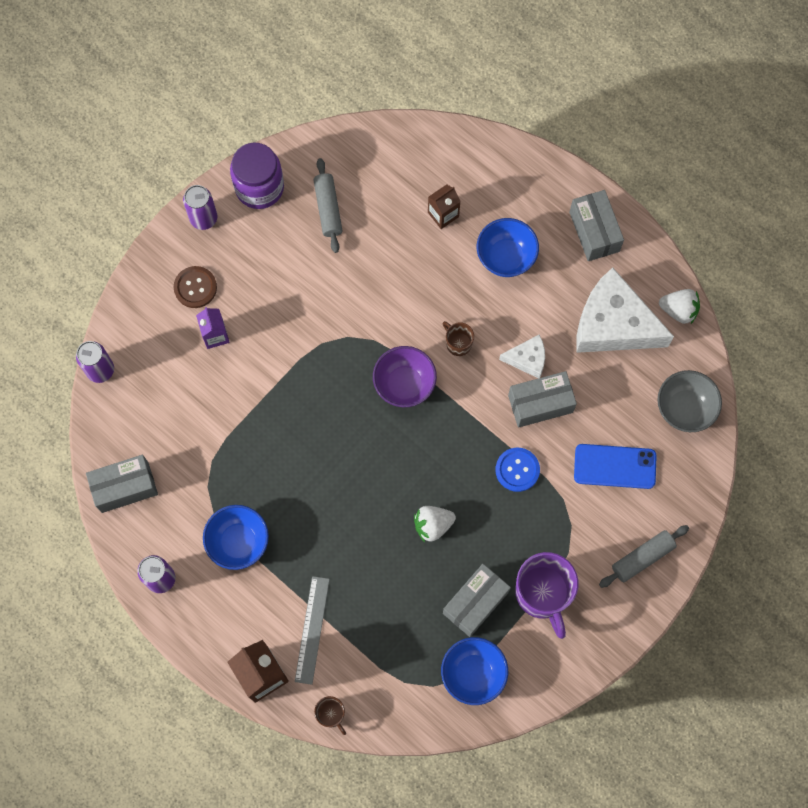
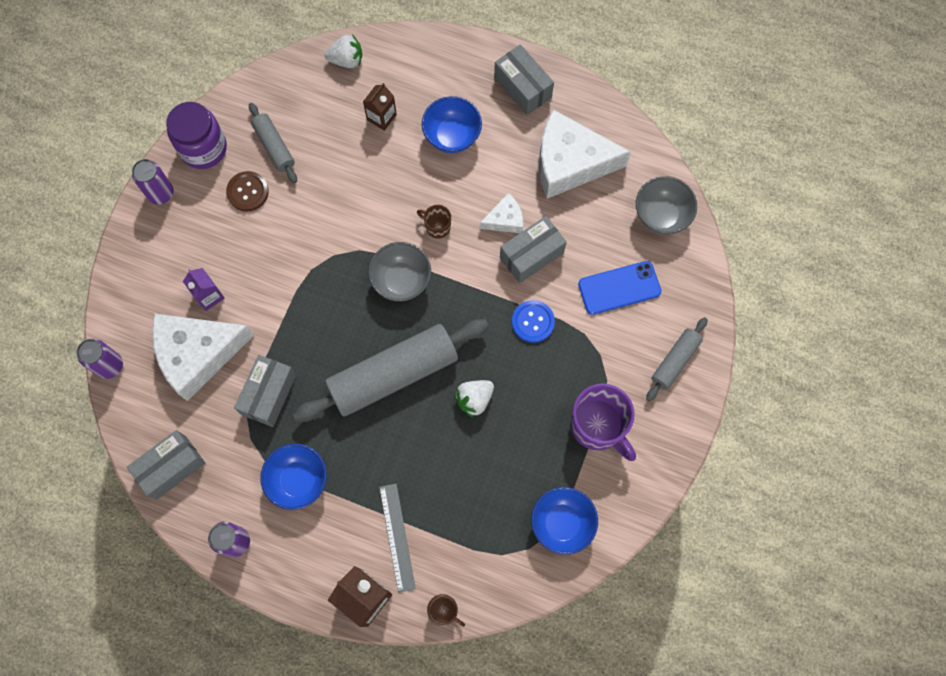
camera: 20 degrees left, 0 degrees up
brown button [174,266,217,308] -> brown button moved to [226,171,269,211]
purple bowl [373,346,437,407] -> grey bowl [368,242,431,301]
grey box [443,564,511,637] -> grey box moved to [234,355,296,427]
white strawberry [659,289,700,324] -> white strawberry moved to [325,34,362,68]
none -> white cheese [152,313,254,401]
none -> grey rolling pin [293,319,489,422]

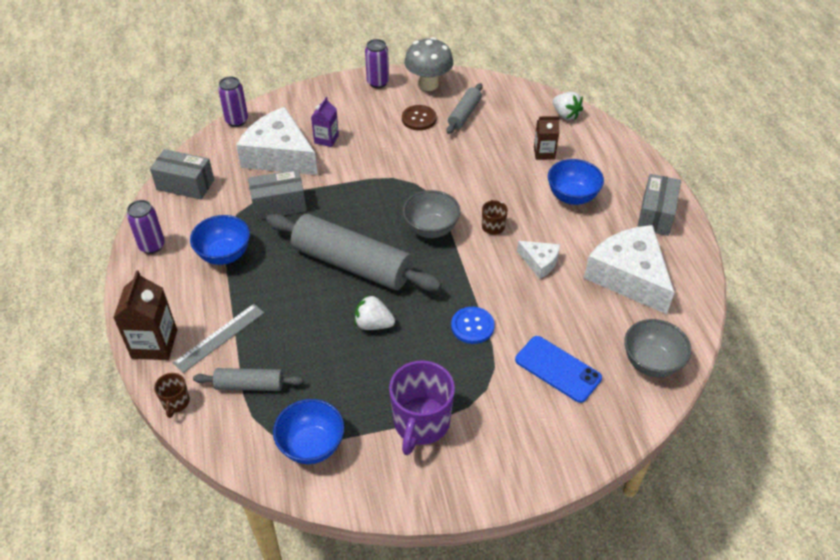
camera: 55 degrees right, 25 degrees down
purple jar [166,102,227,169] -> grey mushroom [404,37,454,91]
grey box [500,216,567,283] -> none
grey rolling pin [646,317,708,401] -> grey rolling pin moved to [193,368,303,391]

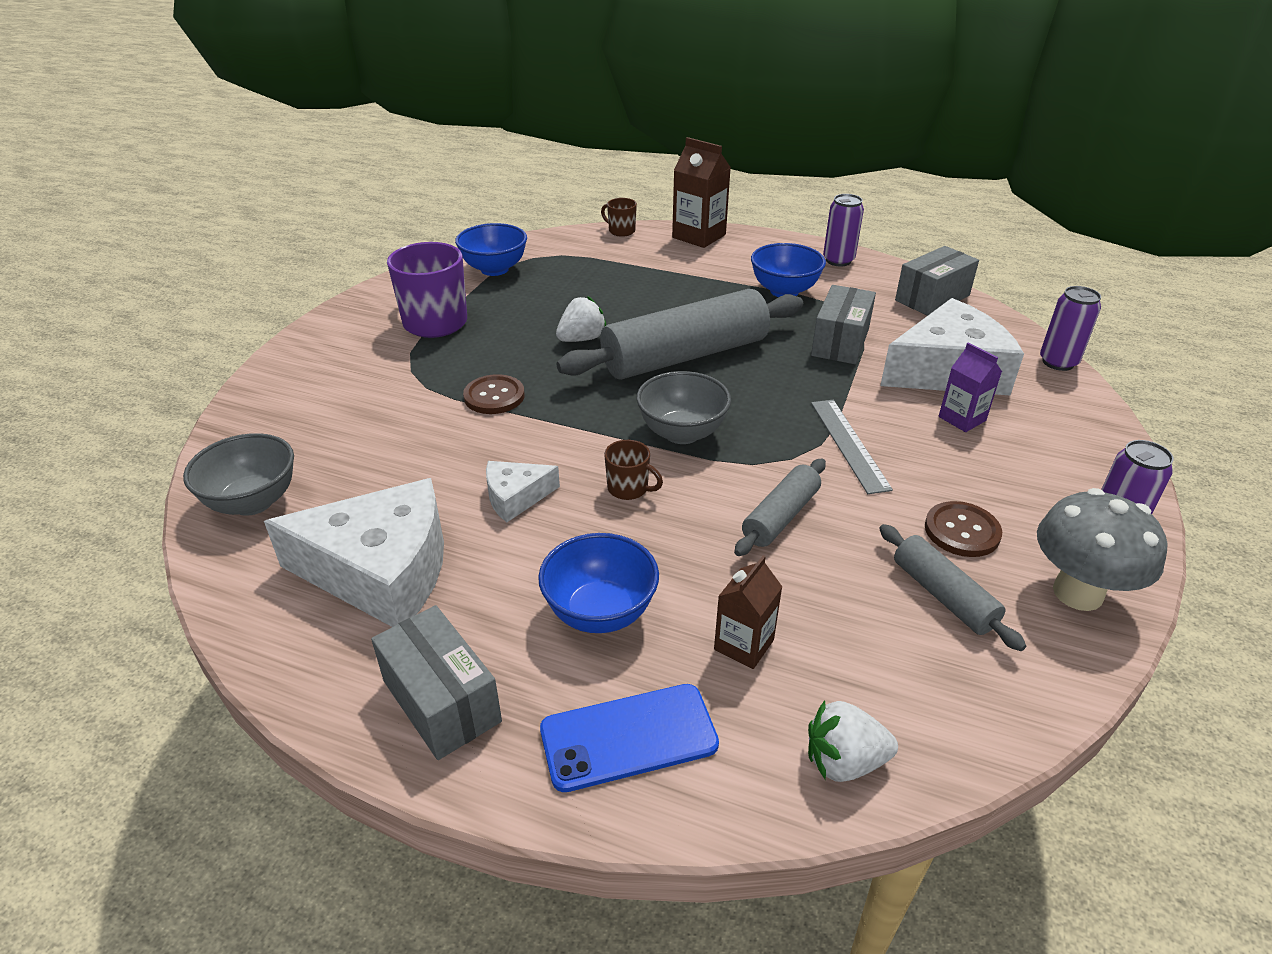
camera: 125 degrees right, 10 degrees down
grey ruler [173,304,264,373] -> grey ruler moved to [811,400,893,494]
grey rolling pin [193,368,303,391] -> grey rolling pin moved to [734,458,826,556]
blue button [451,307,495,344] -> brown button [463,374,525,414]
blue phone [515,336,602,403] -> blue phone moved to [540,684,719,792]

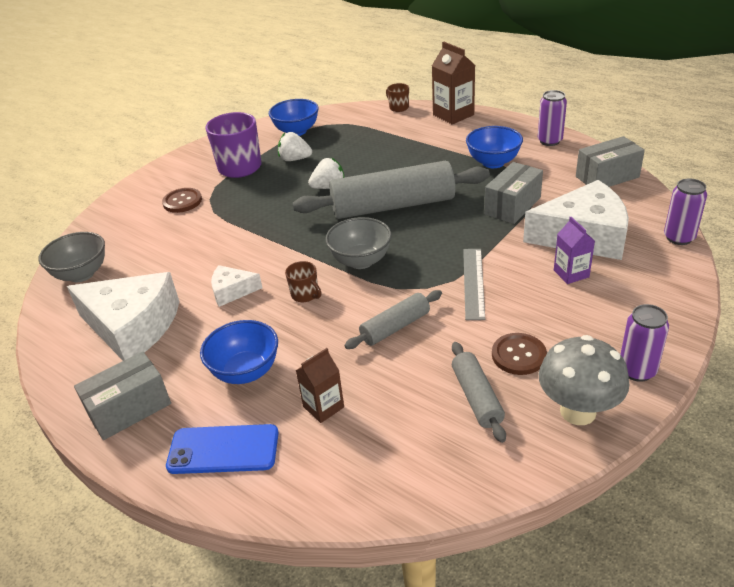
camera: 20 degrees right, 0 degrees up
grey box [371,605,502,760] -> grey box turned 75 degrees clockwise [74,351,171,440]
brown button [463,374,525,414] -> brown button moved to [162,188,202,213]
white strawberry [808,700,898,782] -> white strawberry moved to [278,132,312,161]

